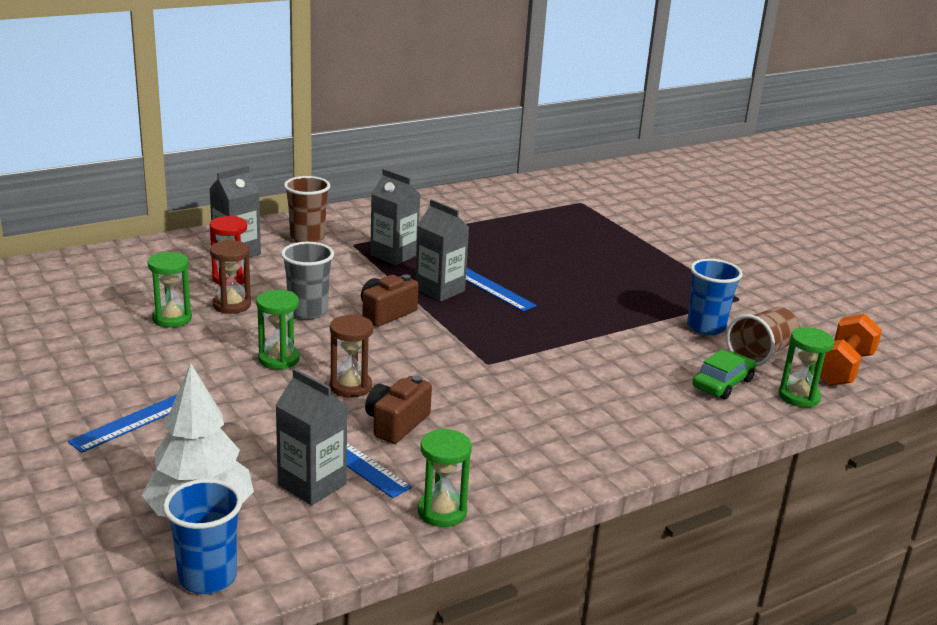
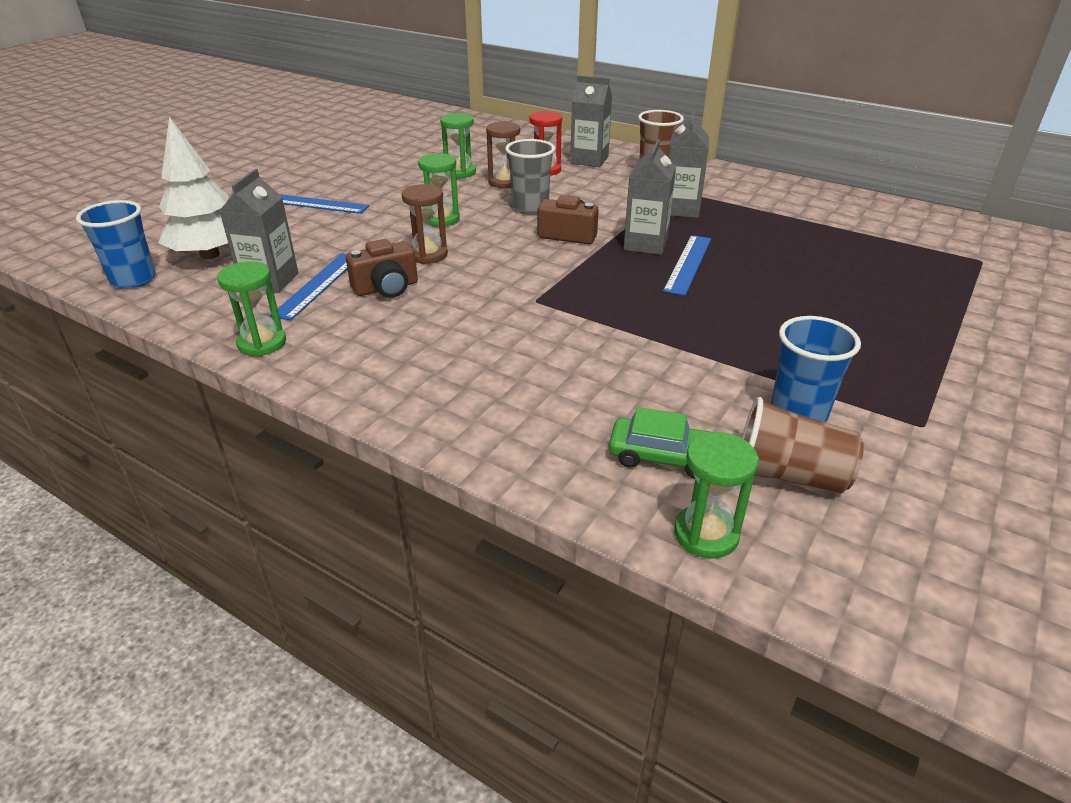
camera: 65 degrees right, 10 degrees up
brown camera [365,375,432,444] -> brown camera turned 150 degrees clockwise [346,239,418,298]
orange dumbbell [814,314,882,386] -> none

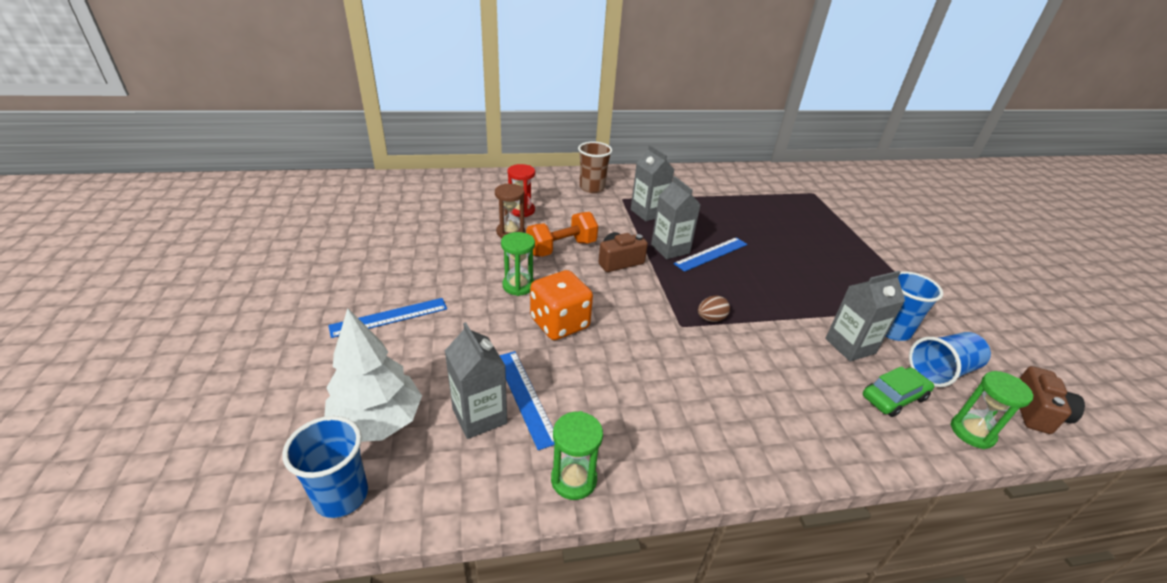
camera: 45 degrees left, 0 degrees up
brown camera [346,239,418,298] -> brown camera moved to [1019,366,1085,434]
brown hourglass [402,184,448,264] -> orange dice [530,270,593,340]
green hourglass [440,113,476,178] -> none
grey cup [505,139,555,214] -> orange dumbbell [526,212,598,257]
grey carton [570,75,612,167] -> grey carton moved to [825,271,905,362]
blue ruler [663,235,711,296] -> blue ruler turned 75 degrees clockwise [674,237,747,272]
brown cup [742,397,864,494] -> blue cup [909,332,991,387]
none -> brown egg [698,295,730,322]

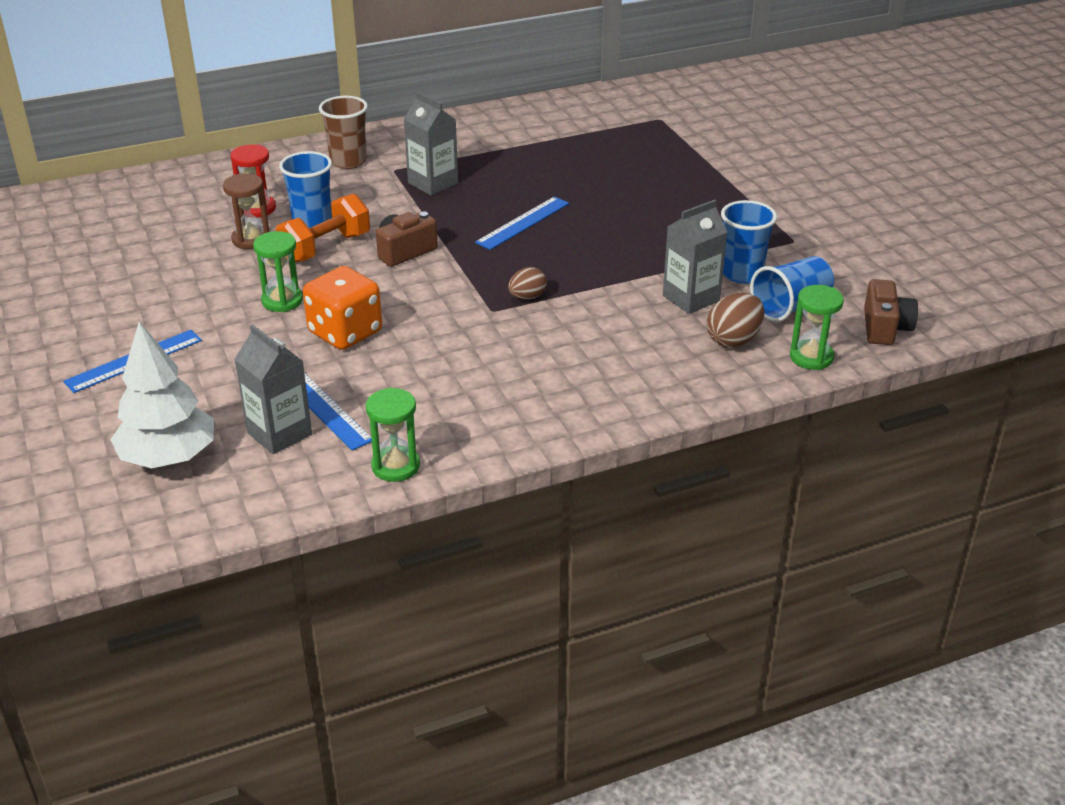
camera: 10 degrees left, 0 degrees up
blue cup [282,416,368,518] -> blue cup moved to [279,151,332,228]
grey carton [651,176,701,259] -> none
green car [863,366,934,417] -> brown egg [707,293,764,348]

